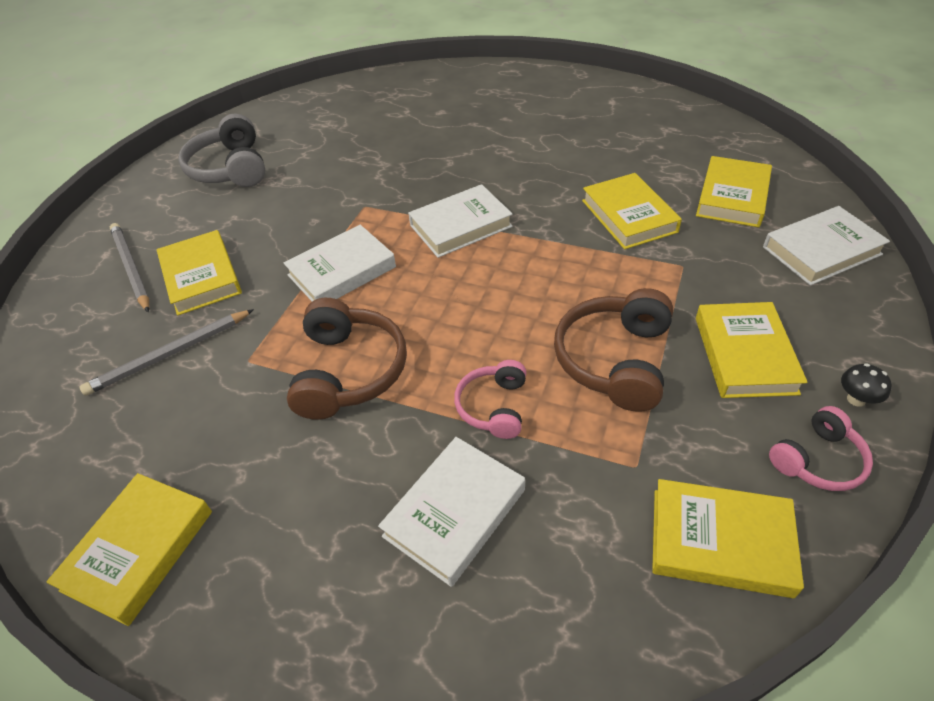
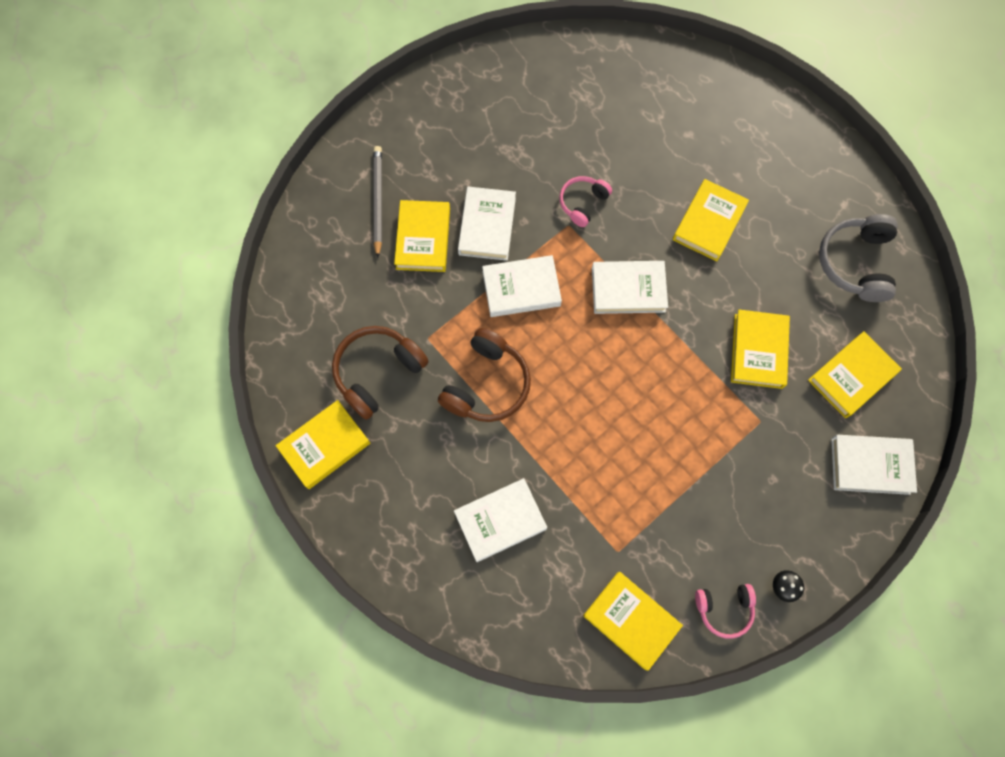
camera: 25 degrees right, 25 degrees up
grey pencil [79,309,254,396] -> none
grey headphones [178,113,265,187] -> grey headphones moved to [819,214,898,302]
pink headphones [454,360,526,439] -> pink headphones moved to [559,176,612,227]
brown headphones [554,288,673,412] -> brown headphones moved to [332,326,429,420]
yellow book [696,302,807,398] -> yellow book moved to [673,179,749,261]
none -> white book [458,187,516,261]

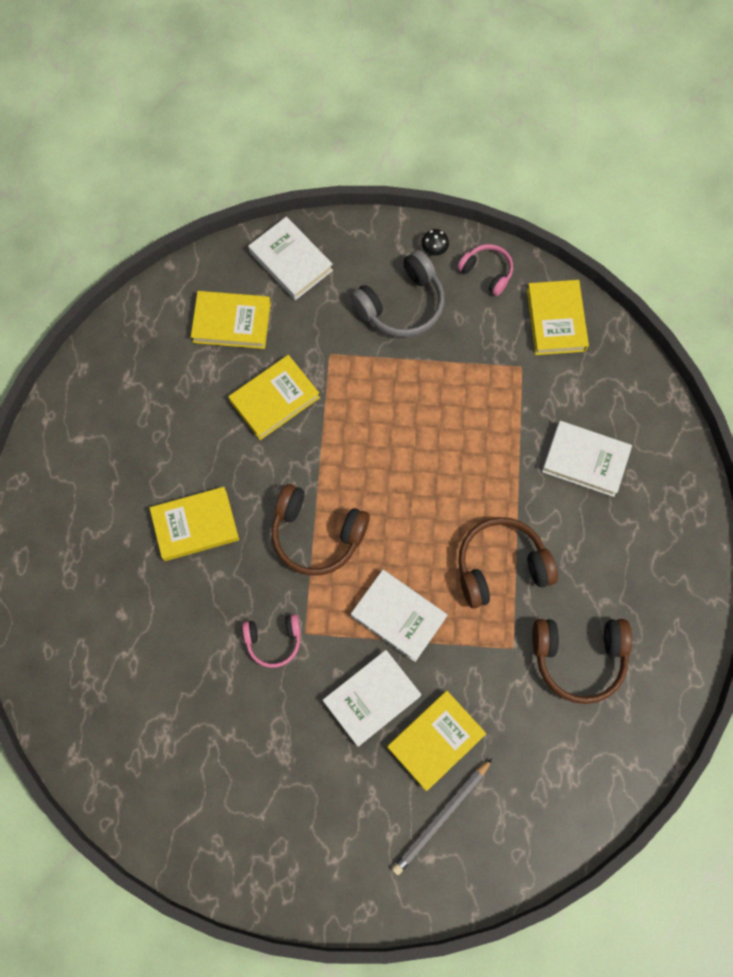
camera: 135 degrees left, 0 degrees up
yellow book [276,400,370,489] -> none
white book [592,261,668,314] -> brown headphones [272,484,370,576]
grey headphones [819,214,898,302] -> grey headphones moved to [350,250,444,337]

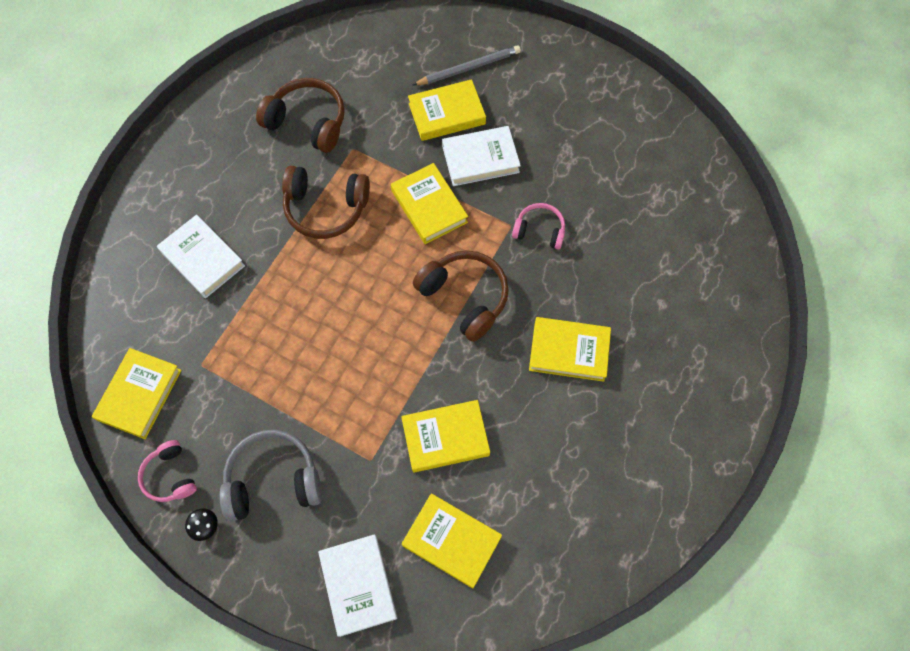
camera: 155 degrees left, 5 degrees down
white book [351,570,447,662] -> yellow book [391,163,468,244]

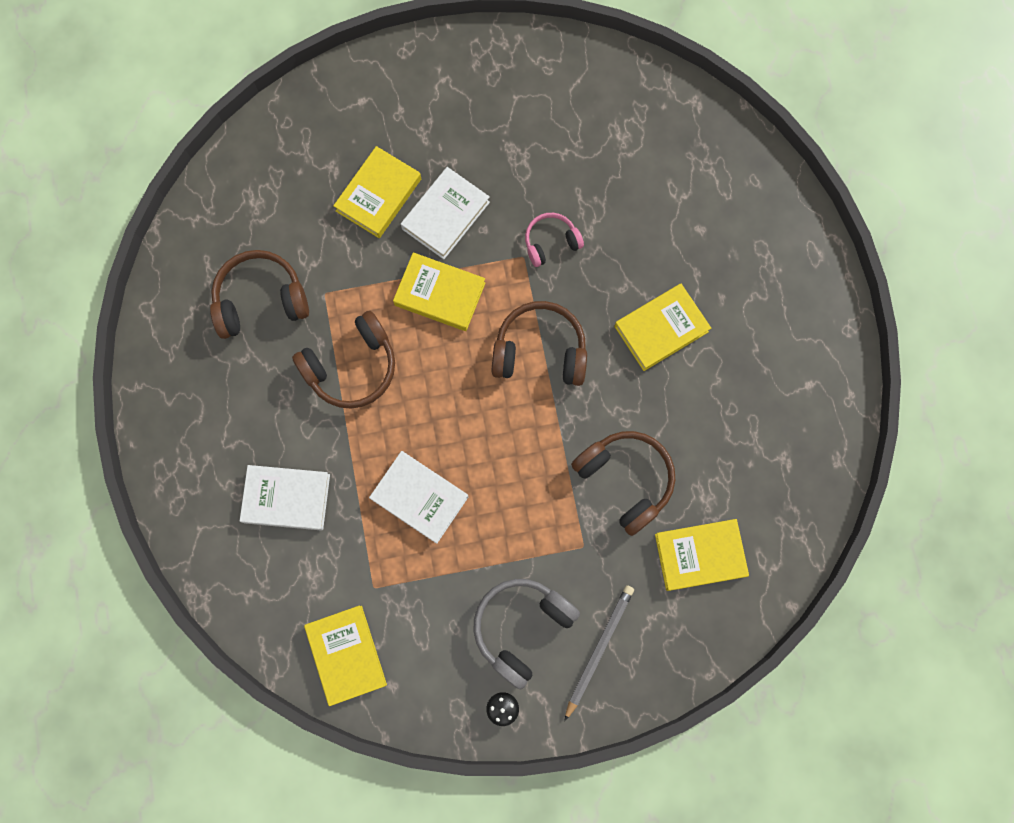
camera: 40 degrees left, 10 degrees up
pink headphones [138,440,197,502] -> none
white book [318,534,397,637] -> white book moved to [369,451,468,544]
yellow book [401,400,490,473] -> brown headphones [571,431,675,536]
grey pencil [413,45,521,85] -> grey pencil moved to [564,585,634,721]

